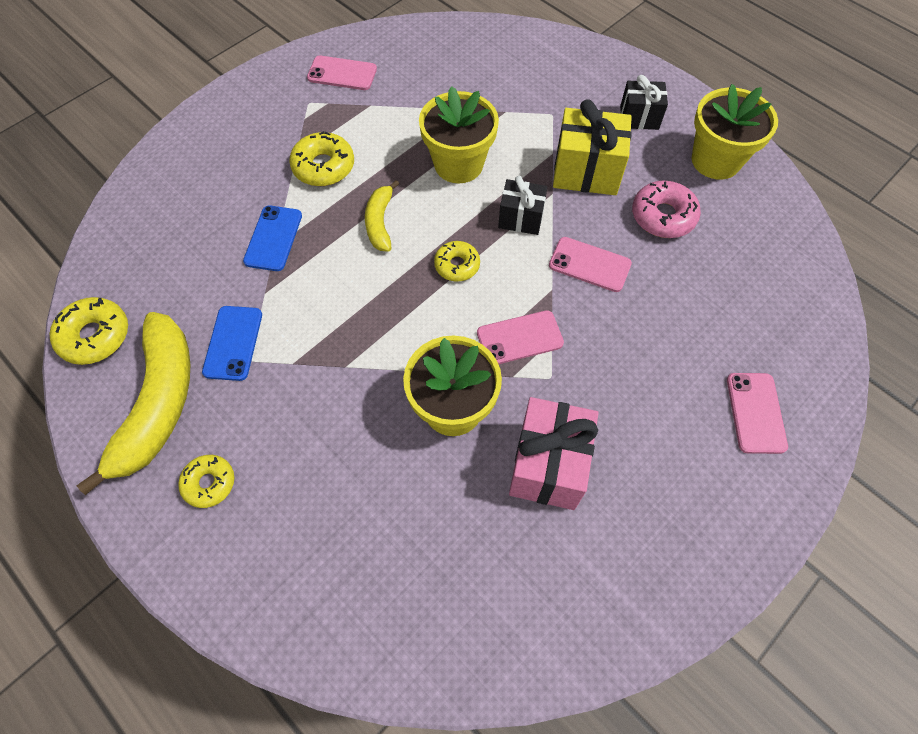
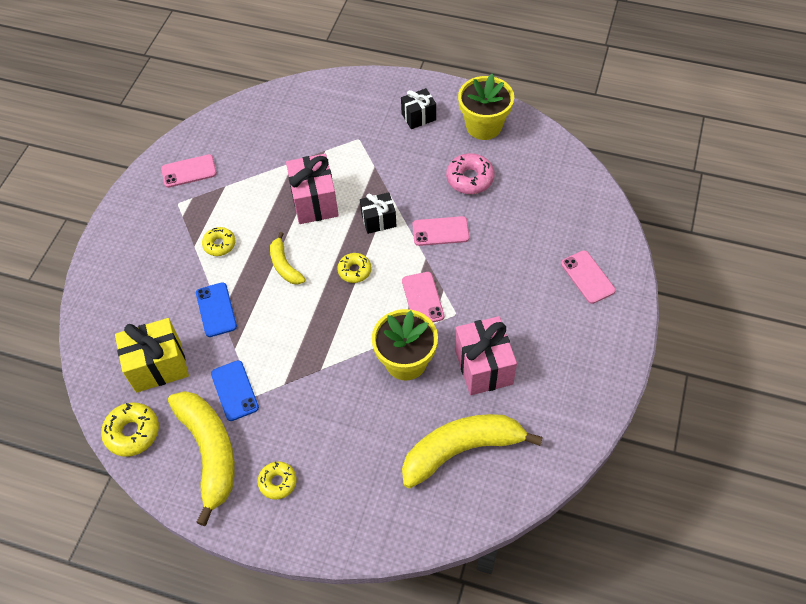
camera: 25 degrees left, 5 degrees down
yellow donut [289,131,354,186] -> yellow donut [202,227,235,256], size x0.67
yellow flower pot [419,86,499,183] -> pink gift [286,154,339,224]
pink phone [477,310,564,364] -> pink phone turned 60 degrees counterclockwise [402,272,444,322]
yellow gift [553,99,632,195] -> yellow gift moved to [115,318,189,393]
none -> yellow banana [402,414,543,489]

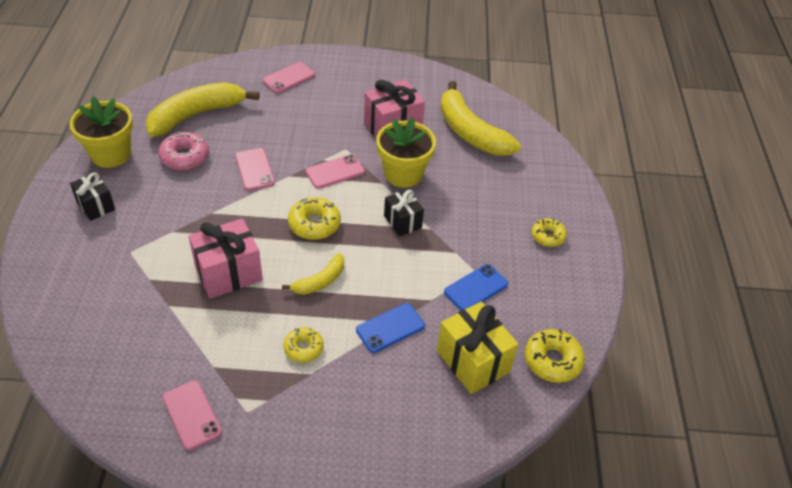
camera: 110 degrees left, 10 degrees down
yellow banana [168,391,235,526] -> yellow banana moved to [146,82,259,137]
yellow donut [337,253,371,283] -> yellow donut [288,197,341,240], size x1.50
black gift [360,192,397,234] -> black gift moved to [384,189,424,237]

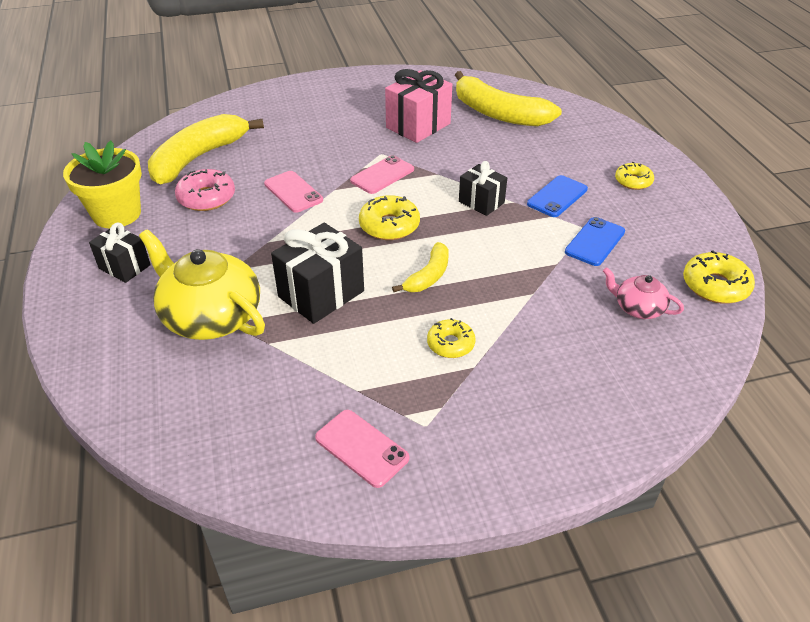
camera: 15 degrees left, 5 degrees down
pink gift [189,218,263,299] -> black gift [271,223,364,324]
pink phone [263,62,315,93] -> none
blue phone [356,303,425,353] -> blue phone moved to [527,175,588,217]
yellow flower pot [376,117,436,188] -> none
yellow gift [437,302,518,394] -> pink teapot [603,267,684,319]
none -> yellow teapot [139,229,265,340]

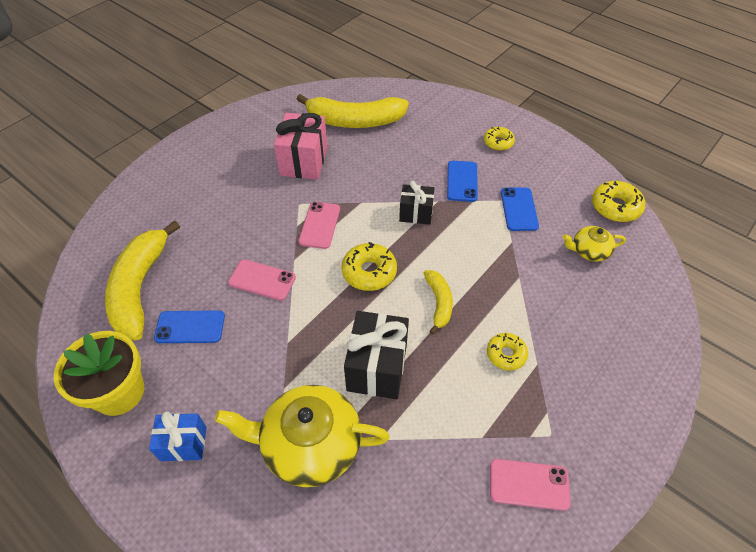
camera: 35 degrees left, 10 degrees up
black gift [89,223,151,283] -> blue gift [149,412,207,461]
pink donut [175,169,235,211] -> blue phone [154,310,225,343]
pink teapot [603,267,684,319] -> yellow teapot [563,226,626,262]

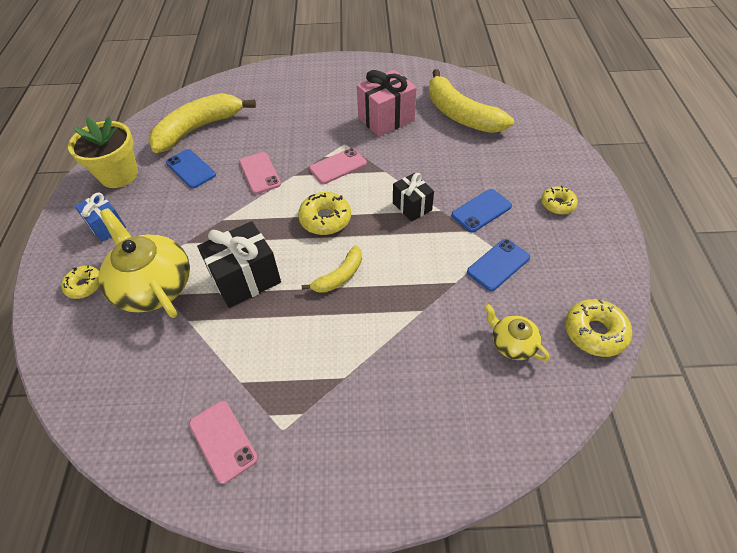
camera: 50 degrees right, 0 degrees up
yellow donut [487,333,528,371] -> yellow donut moved to [61,266,100,299]

